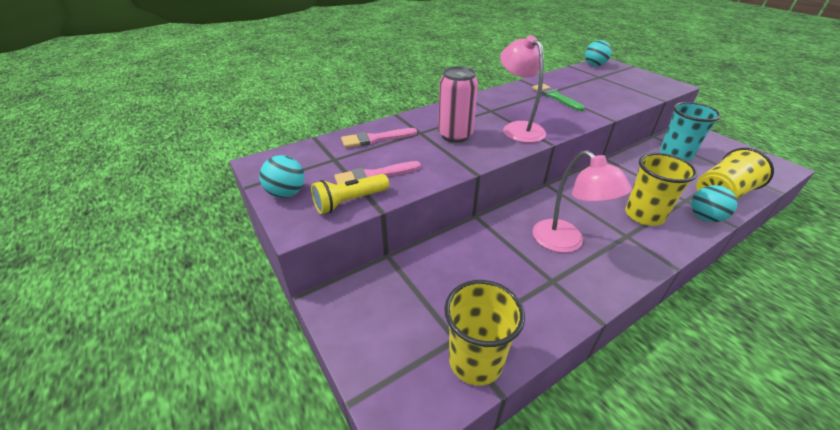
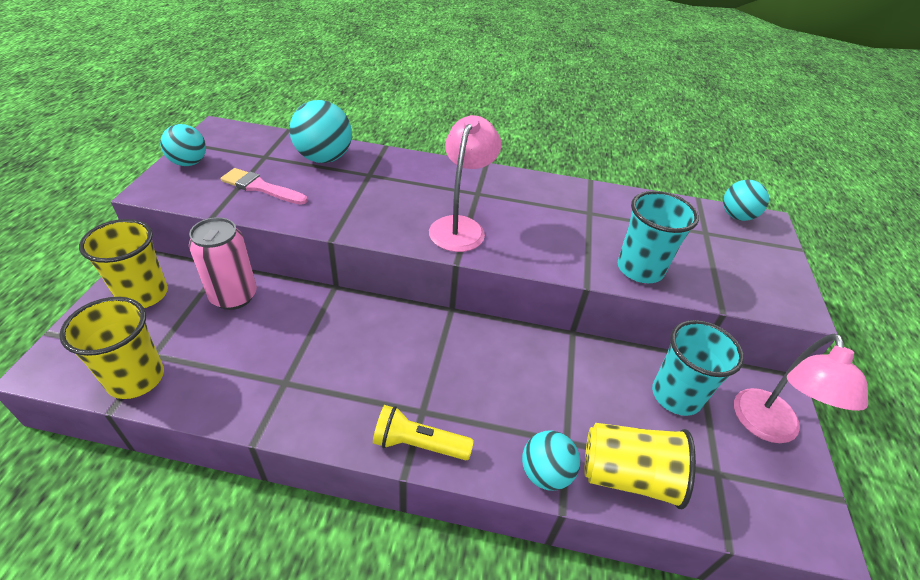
camera: 40 degrees right, 5 degrees up
yellow flashlight [311,174,389,214] -> yellow flashlight moved to [373,405,474,461]
pink brush [341,128,417,148] -> turquoise ball [289,100,352,163]
pink can [438,66,478,143] -> pink can moved to [189,217,257,310]
green brush [532,84,585,111] -> none
pink lamp [533,150,632,253] -> pink lamp moved to [734,334,868,443]
yellow cup [625,153,697,226] -> yellow cup moved to [79,219,168,308]
none -> turquoise cup [618,191,699,283]

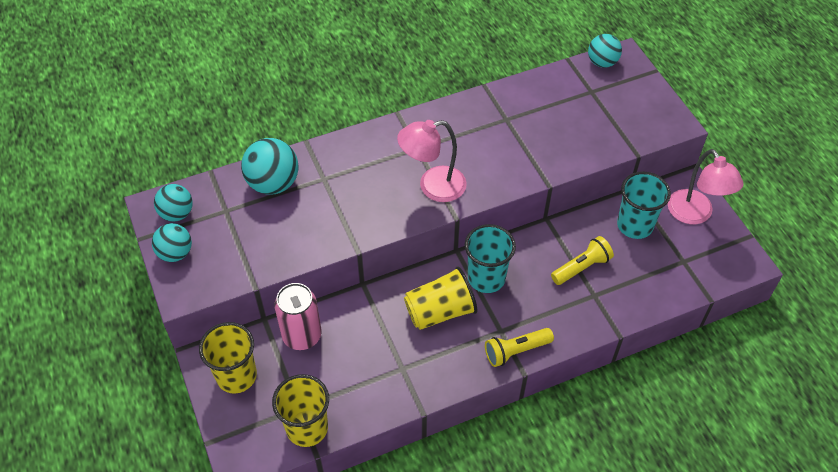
camera: 30 degrees left, 10 degrees up
pink brush [220,168,308,205] -> none
pink lamp [429,115,501,252] -> pink lamp turned 90 degrees counterclockwise [397,120,467,202]
turquoise ball [522,431,580,491] -> turquoise ball moved to [154,184,193,222]
yellow cup [584,423,696,509] -> yellow cup moved to [404,266,478,330]
turquoise cup [618,191,699,283] -> turquoise cup moved to [464,224,516,293]
none -> yellow flashlight [551,236,614,285]

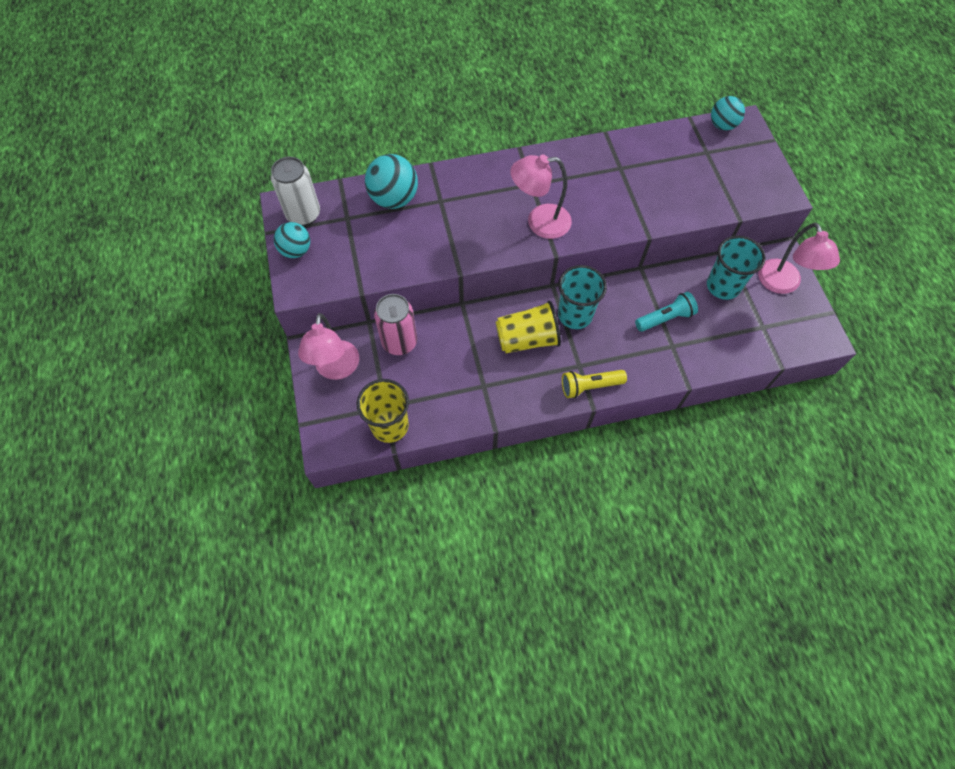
camera: 10 degrees right, 10 degrees up
turquoise ball [154,184,193,222] -> white can [271,157,320,226]
yellow cup [199,322,257,393] -> pink lamp [298,313,359,380]
yellow flashlight [551,236,614,285] -> turquoise flashlight [635,292,698,332]

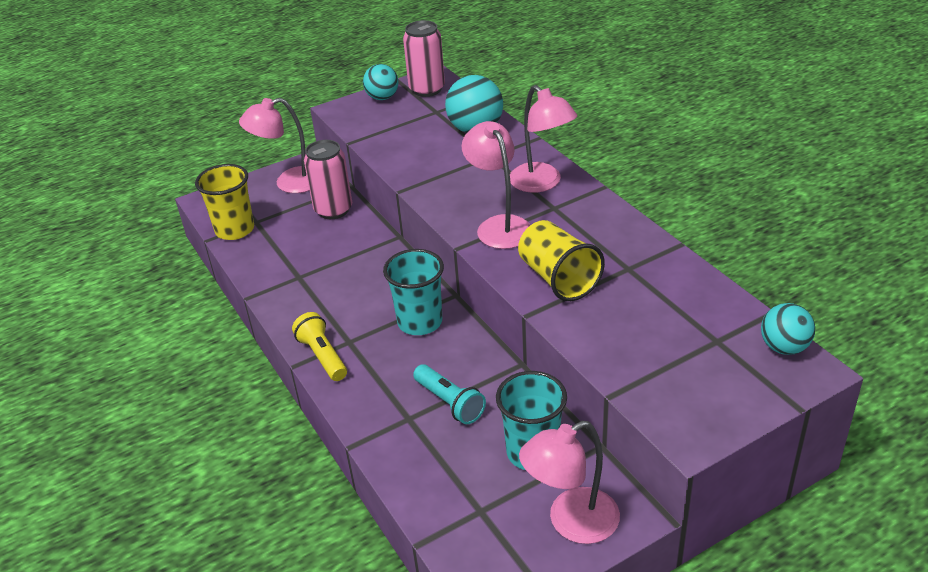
camera: 75 degrees right, 25 degrees down
white can [271,157,320,226] -> pink can [403,20,445,97]
yellow cup [496,301,561,353] -> yellow cup moved to [518,220,605,301]
none -> pink lamp [510,85,577,193]

